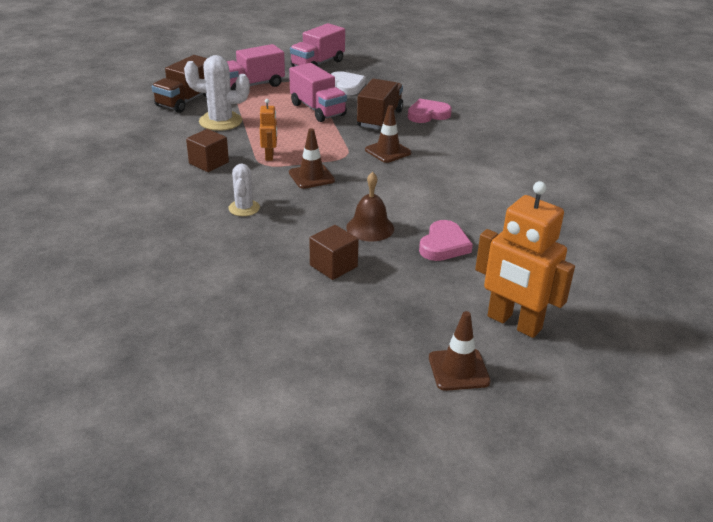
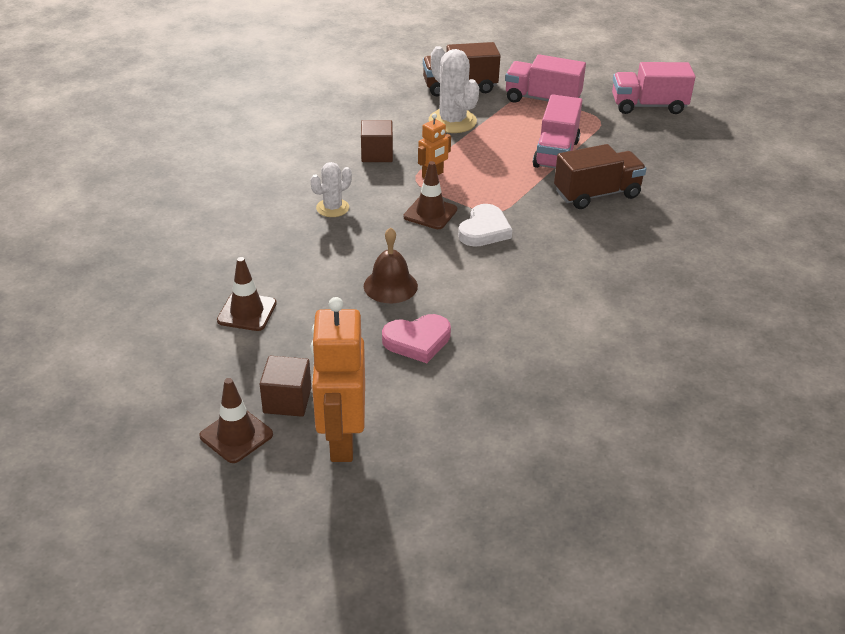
camera: 50 degrees right, 5 degrees up
brown cube [309,225,359,280] -> brown cube moved to [260,356,311,417]
white heart [331,71,366,95] -> white heart moved to [458,204,512,247]
brown traffic cone [365,105,411,163] -> brown traffic cone moved to [217,257,277,331]
pink heart [408,99,452,123] -> none

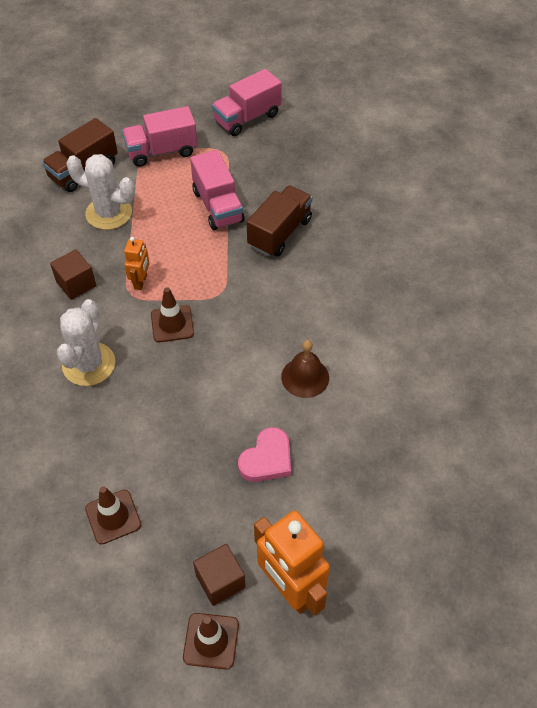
camera: 35 degrees left, 15 degrees up
white cactus [310,162,352,217] -> white cactus [57,299,115,386], size x1.66
brown bell [364,227,418,303] -> brown bell moved to [281,340,329,398]
white heart [458,204,512,247] -> none

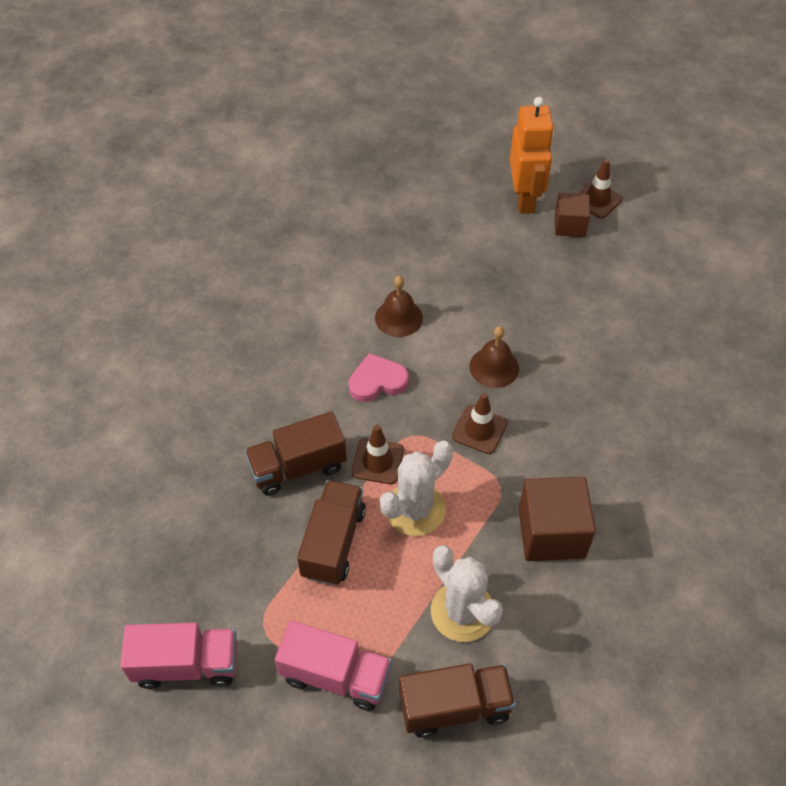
camera: 145 degrees left, 0 degrees up
brown cube [50,249,96,300] -> brown cube [518,477,596,561], size x1.63
white cactus [57,299,115,386] -> white cactus moved to [380,441,453,536]
brown traffic cone [85,486,141,544] -> brown traffic cone moved to [352,425,404,484]
orange robot [124,237,150,290] -> none
pink truck [190,150,245,230] -> brown truck [297,480,366,585]
pink heart [238,427,291,482] -> pink heart moved to [349,353,409,402]
none -> brown bell [469,326,519,388]

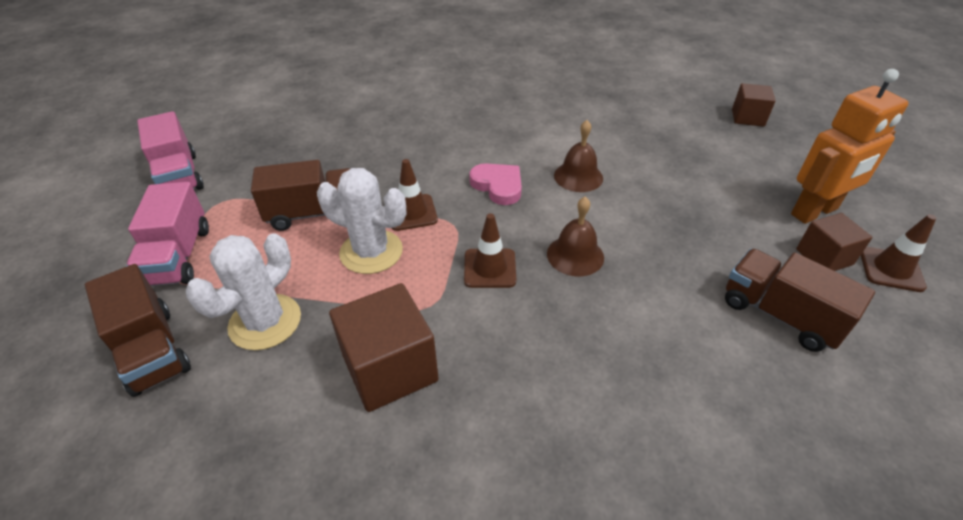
camera: 65 degrees right, 10 degrees down
brown truck [245,412,347,495] -> brown truck moved to [725,249,875,352]
none -> brown cube [732,83,776,127]

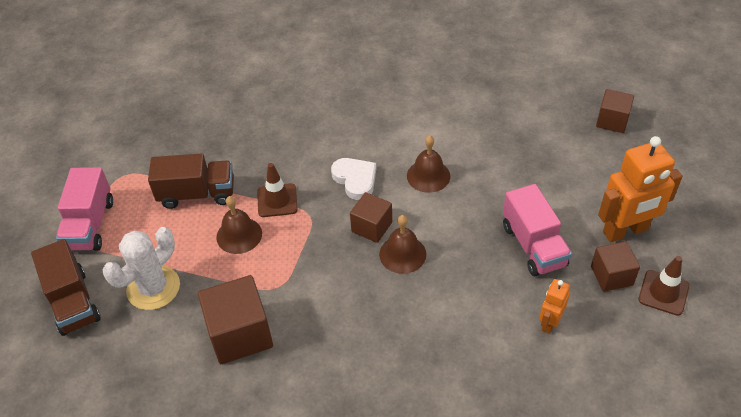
camera: 10 degrees right, 5 degrees up
pink truck [137,111,204,190] -> pink truck moved to [503,184,572,276]
white cactus [317,168,406,274] -> brown bell [216,196,262,254]
brown traffic cone [464,213,516,288] -> none
pink heart [469,163,522,205] -> white heart [331,158,376,200]
brown truck [725,249,875,352] -> orange robot [539,279,570,334]
none -> brown cube [350,192,392,243]

